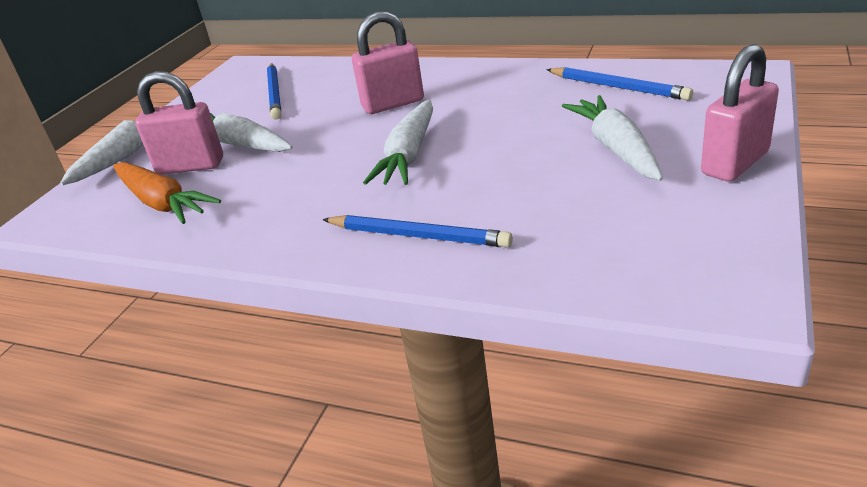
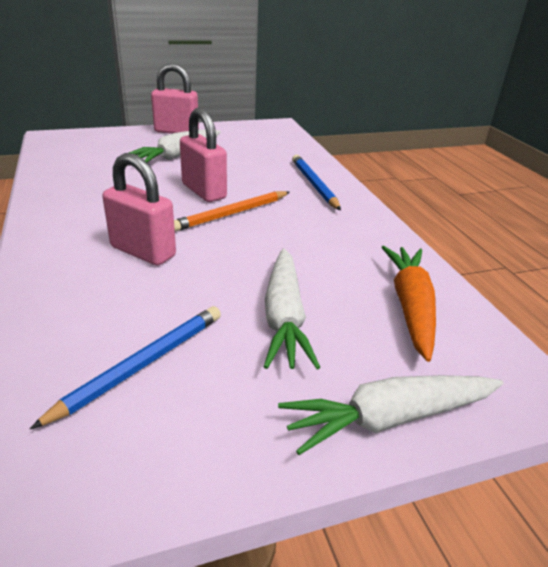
camera: 135 degrees left, 0 degrees up
pink padlock [135,71,223,174] -> pink padlock moved to [180,108,227,202]
white carrot [363,100,433,185] -> orange pencil [174,191,290,232]
blue pencil [546,67,693,100] -> none

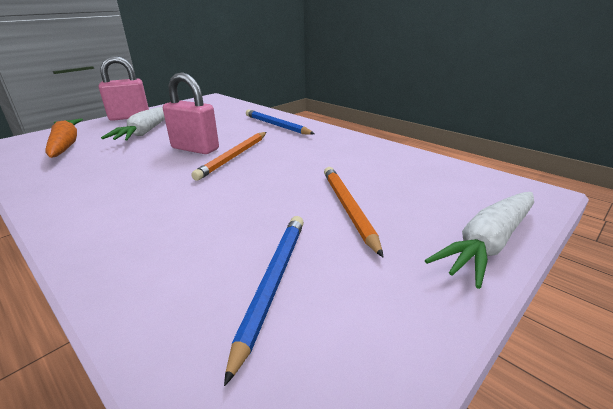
camera: 25 degrees left, 5 degrees down
pink padlock [102,153,176,266] -> none
white carrot [264,248,321,369] -> orange pencil [324,167,383,257]
orange carrot [382,246,436,362] -> orange carrot moved to [45,118,83,158]

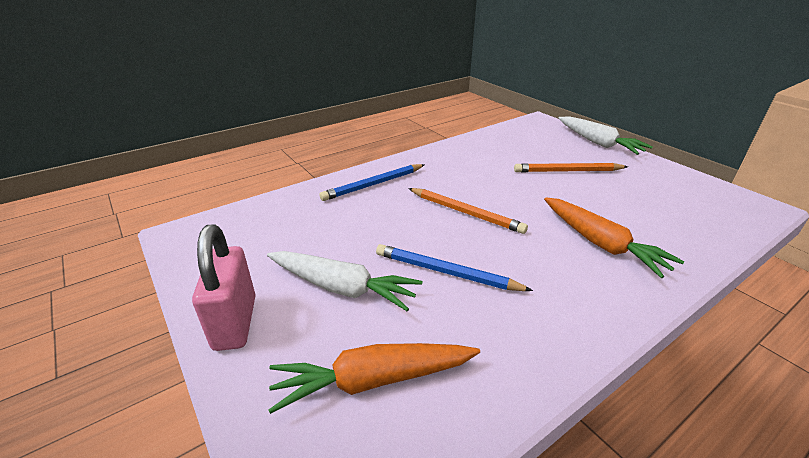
camera: 80 degrees left, 5 degrees up
pink padlock [163,72,219,154] -> none
blue pencil [224,216,304,386] -> blue pencil moved to [376,244,533,291]
none -> orange carrot [544,197,684,278]

